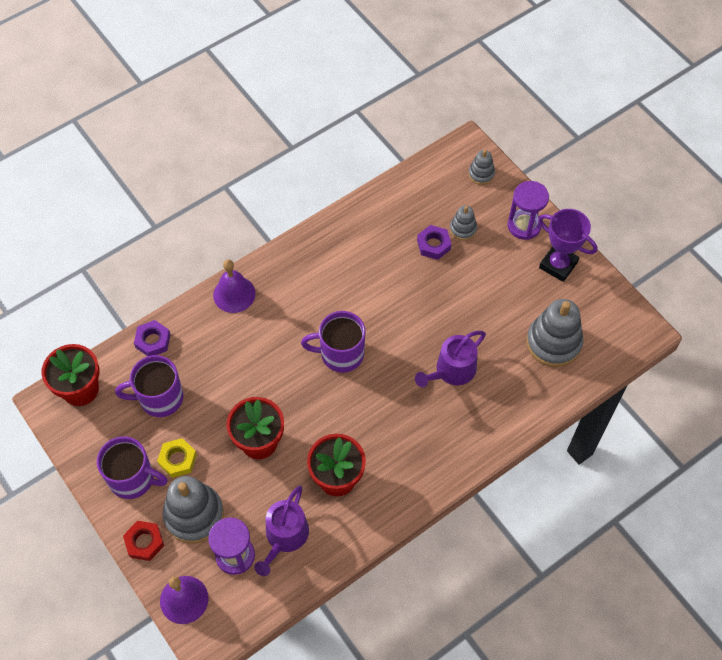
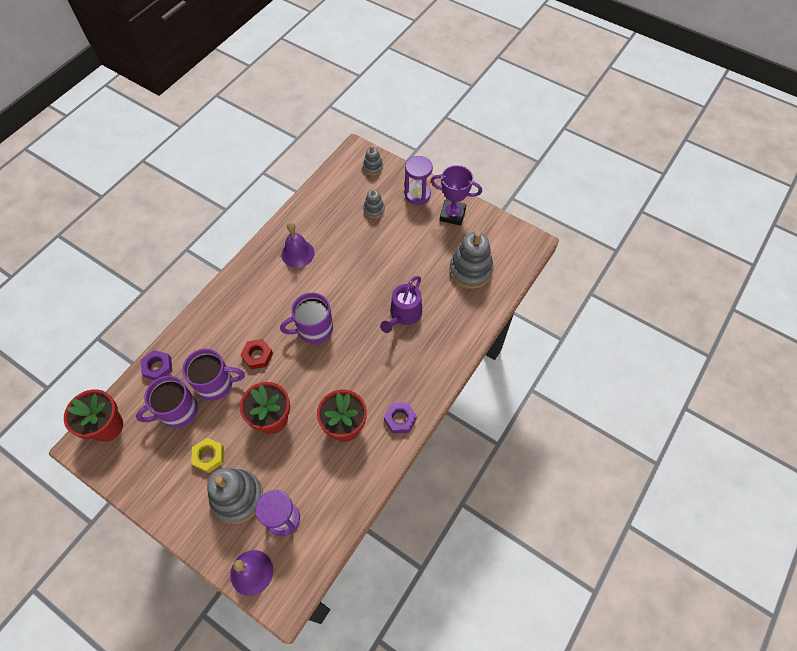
camera: 20 degrees left, 0 degrees up
purple mug [97,436,168,499] -> purple mug moved to [182,349,245,401]
red nut [123,521,164,561] -> red nut moved to [240,339,273,369]
purple bell [213,260,256,313] -> purple bell moved to [281,222,315,268]
purple watering can [254,486,309,576] -> none
purple nut [417,225,452,260] -> purple nut moved to [384,403,417,433]

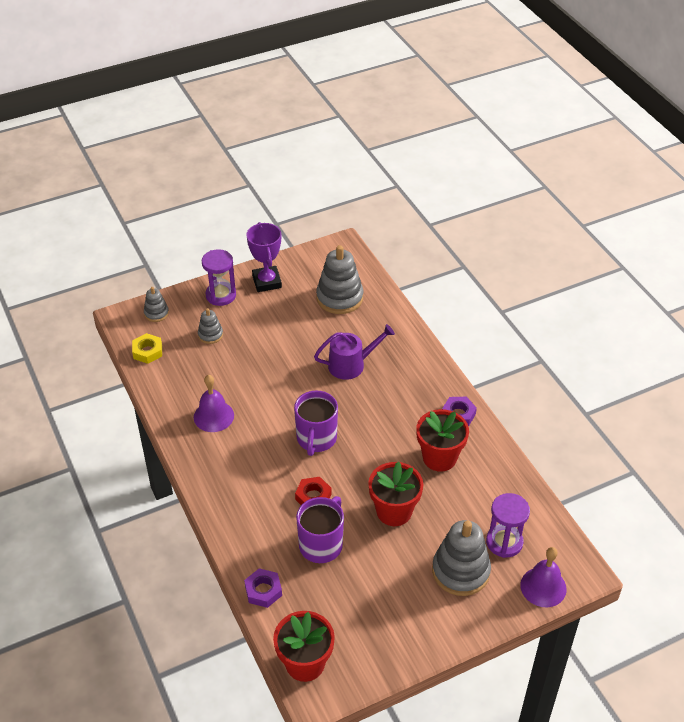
camera: 60 degrees left, 15 degrees down
purple mug [136,376,198,428] -> none
yellow nut [191,438,224,473] -> yellow nut moved to [132,333,162,364]
purple watering can [380,276,422,333] -> purple watering can turned 75 degrees counterclockwise [314,324,395,380]
purple trophy [431,165,482,226] -> purple trophy turned 60 degrees counterclockwise [246,222,282,292]

